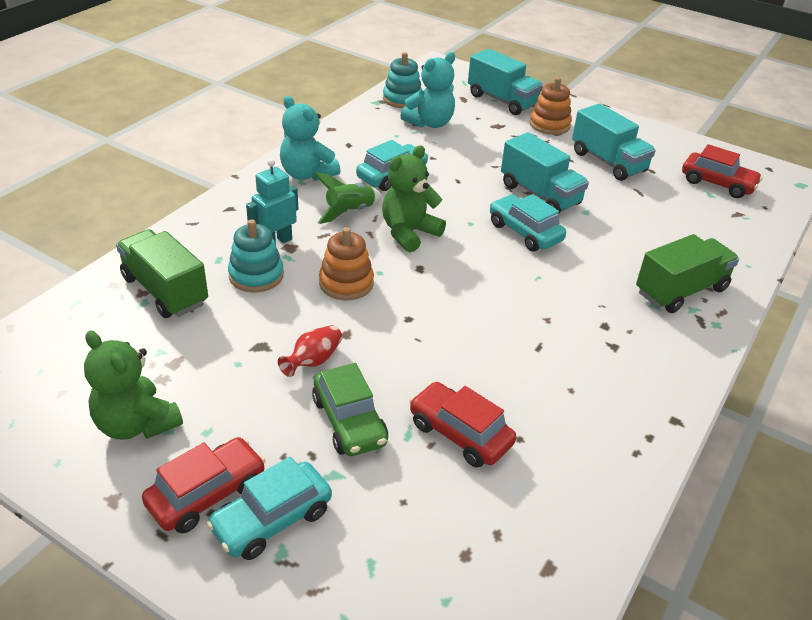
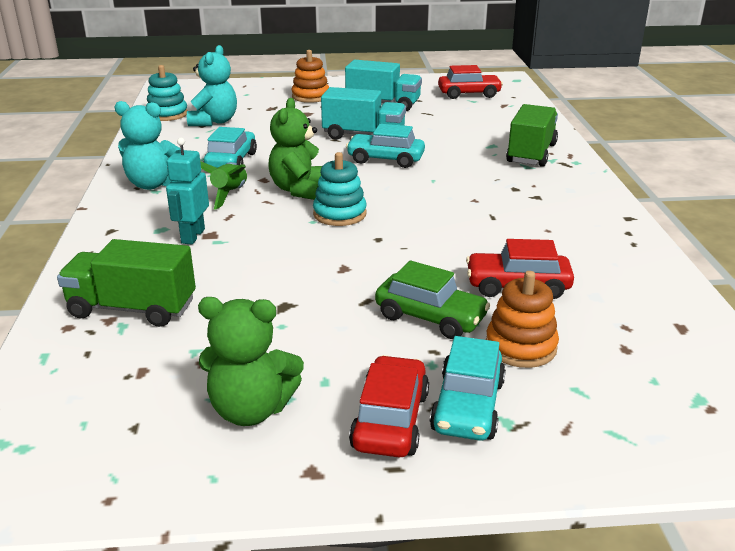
camera: 35 degrees left, 10 degrees down
turquoise stacking toy [228,219,284,293] -> turquoise stacking toy moved to [313,152,367,226]
red vase [278,325,342,377] -> none
orange stacking toy [319,227,374,300] -> orange stacking toy moved to [486,271,559,368]
turquoise truck [468,49,543,115] -> none

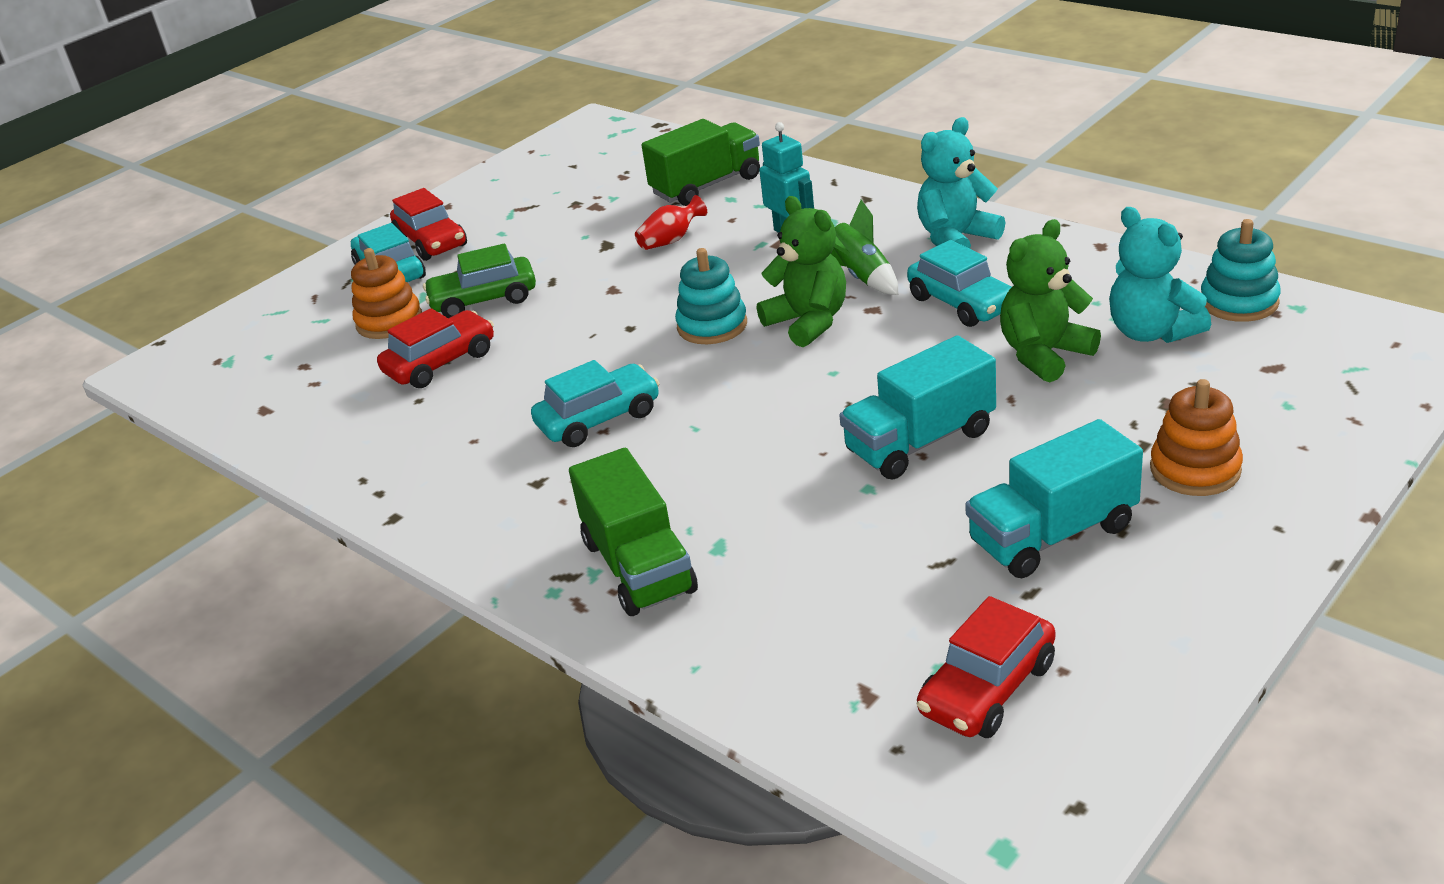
camera: 140 degrees right, 5 degrees up
green teddy bear [198,297,304,426] -> green teddy bear moved to [1000,219,1101,382]
turquoise car [346,124,425,168] -> turquoise car moved to [531,360,660,447]
none -> red vase [635,195,707,250]

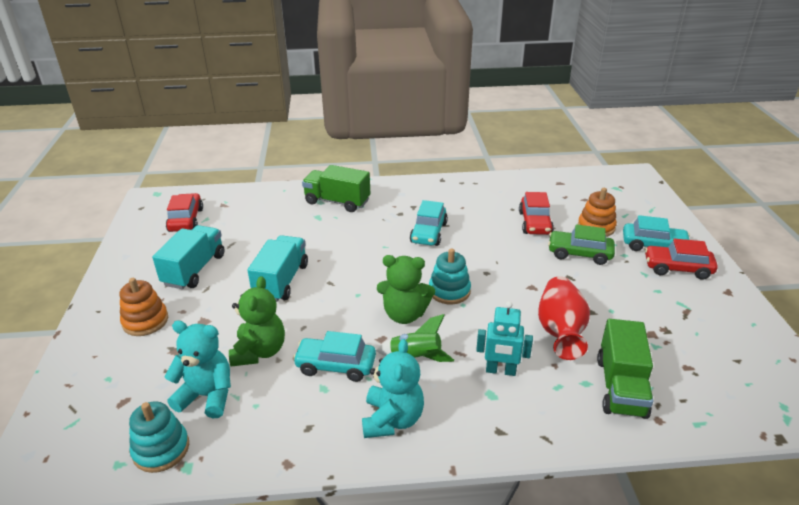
camera: 130 degrees right, 0 degrees up
green car [423,244,536,318] -> green car turned 105 degrees counterclockwise [548,224,615,265]
red vase [635,195,707,250] -> red vase [538,276,590,360], size x1.86

